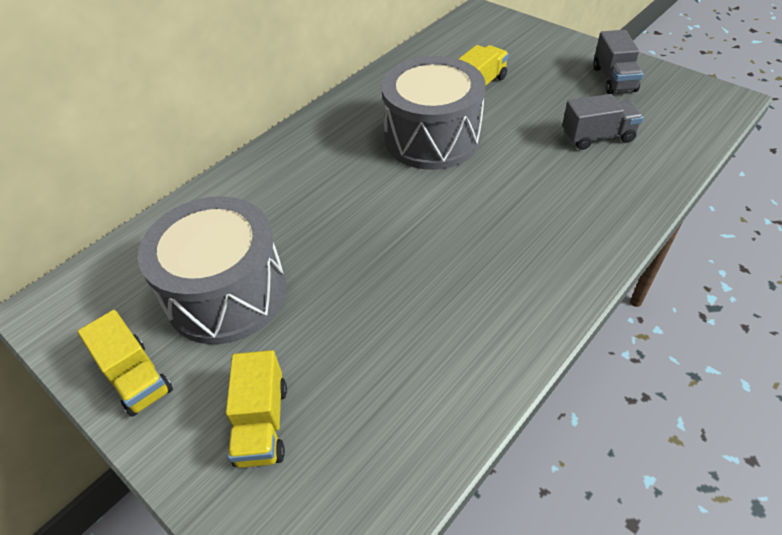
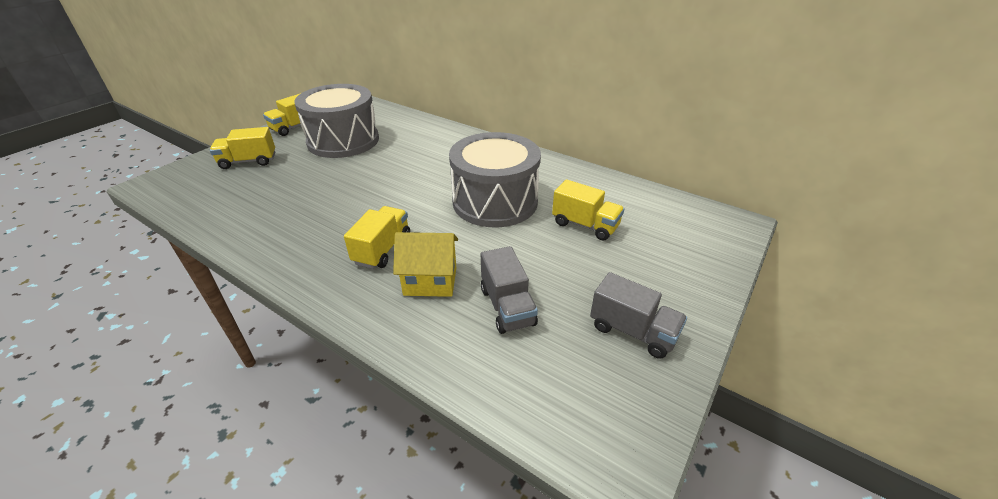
camera: 80 degrees right, 10 degrees down
grey truck [593,30,644,94] -> grey truck turned 135 degrees counterclockwise [590,272,687,359]
none -> yellow truck [344,206,410,269]
none -> yellow house [393,232,458,297]

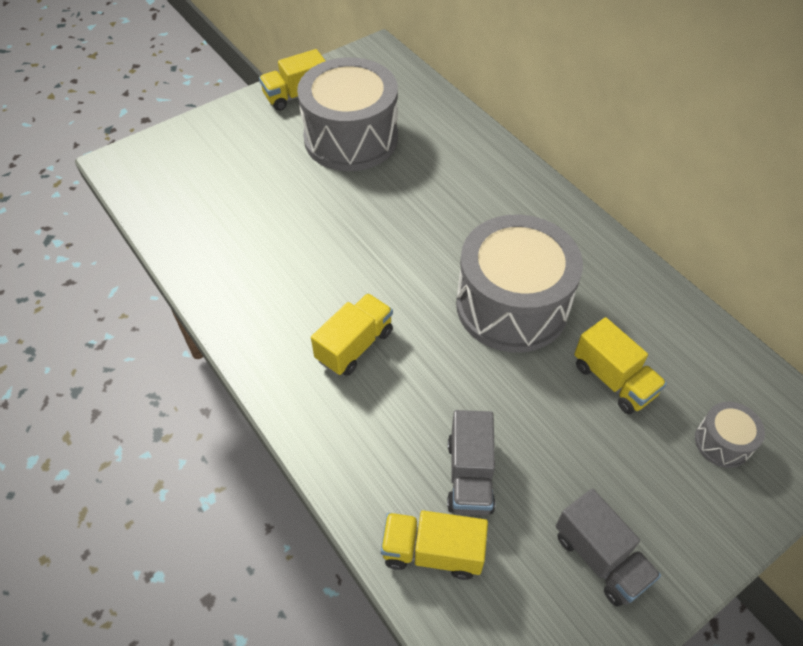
camera: 20 degrees right, 15 degrees up
yellow truck [210,127,275,169] -> yellow truck moved to [381,510,488,580]
yellow house [393,232,458,297] -> none
none -> grey drum [695,402,765,468]

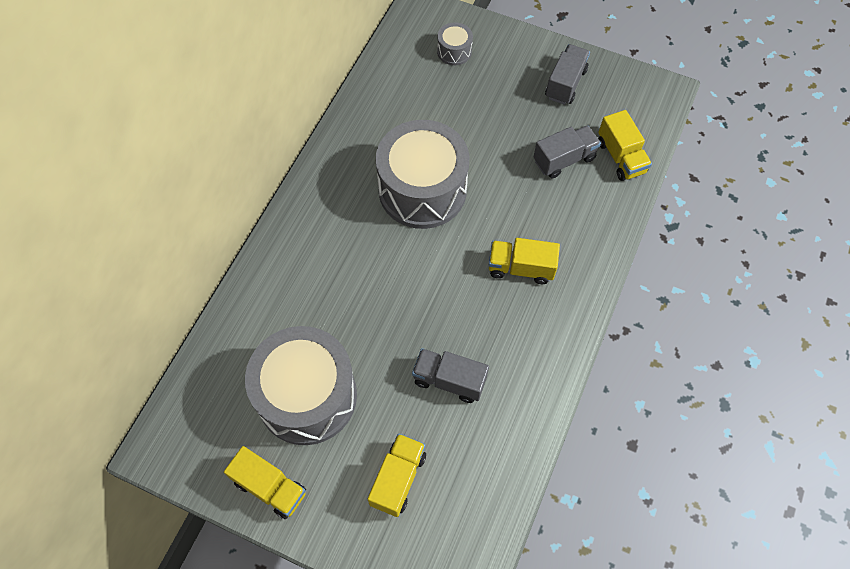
camera: 120 degrees left, 10 degrees up
yellow truck [574,317,667,414] -> yellow truck moved to [368,433,426,517]
none -> grey truck [412,348,489,403]

